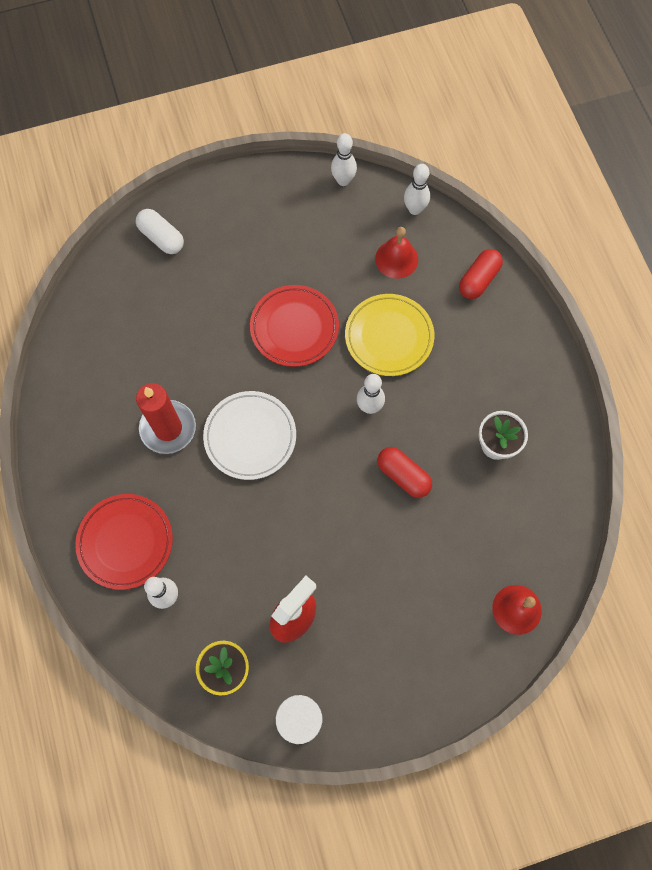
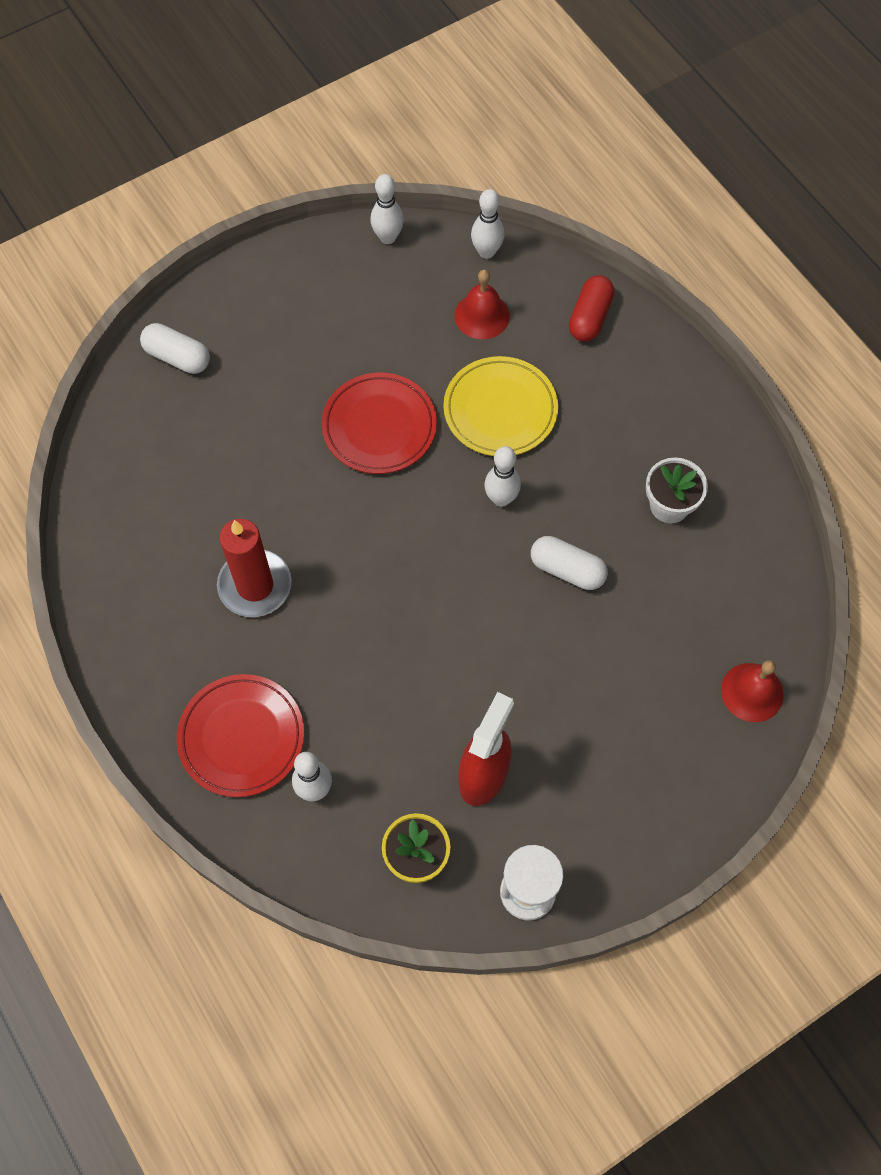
camera: 15 degrees left, 5 degrees down
white plate [203,391,296,480] -> none
red capsule [377,447,432,498] -> white capsule [531,536,608,590]

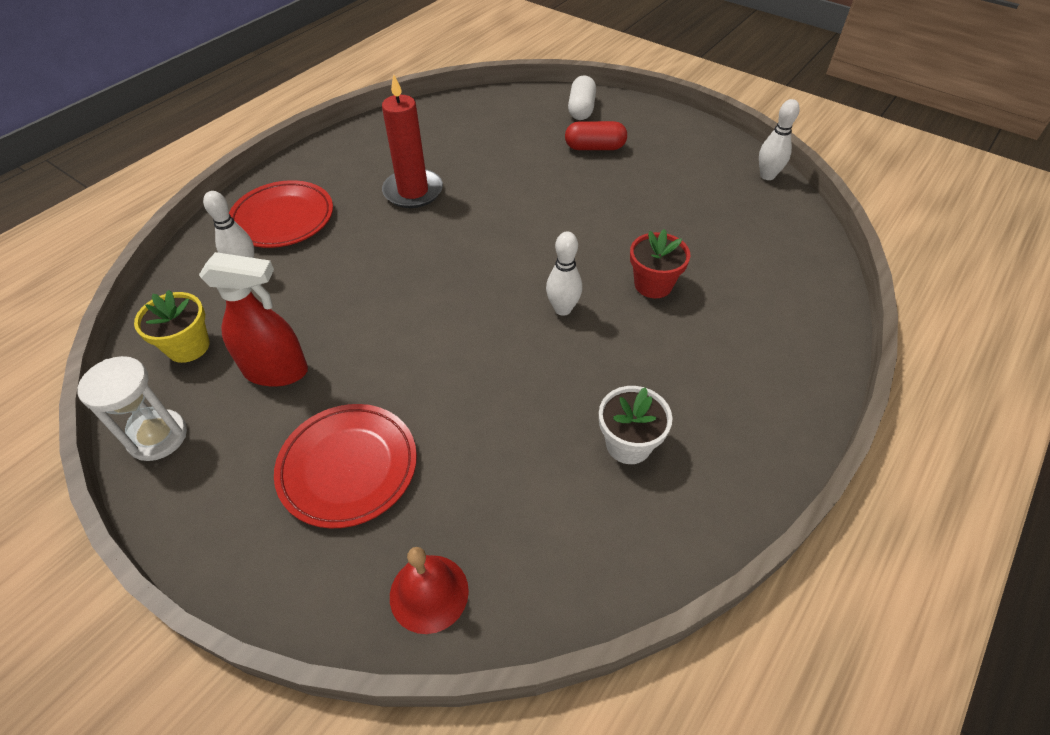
camera: 70 degrees right, 15 degrees down
red plate [321,373,437,474] -> red plate moved to [274,404,417,529]
yellow plate [443,356,558,456] -> red flower pot [630,229,690,298]
red bell [455,270,510,339] -> none
white bowling pin [471,189,504,259] -> none
white capsule [531,536,608,590] -> none
red capsule [569,275,614,342] -> red capsule moved to [565,121,627,150]

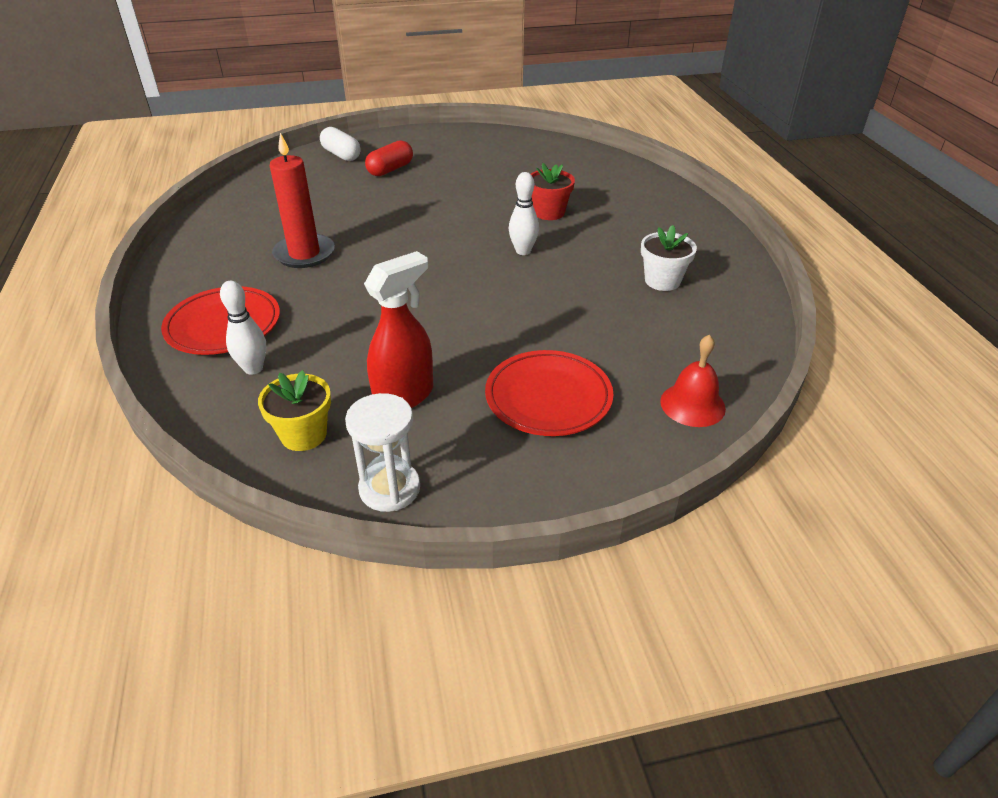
camera: 50 degrees left, 10 degrees down
white bowling pin [759,99,800,180] -> none

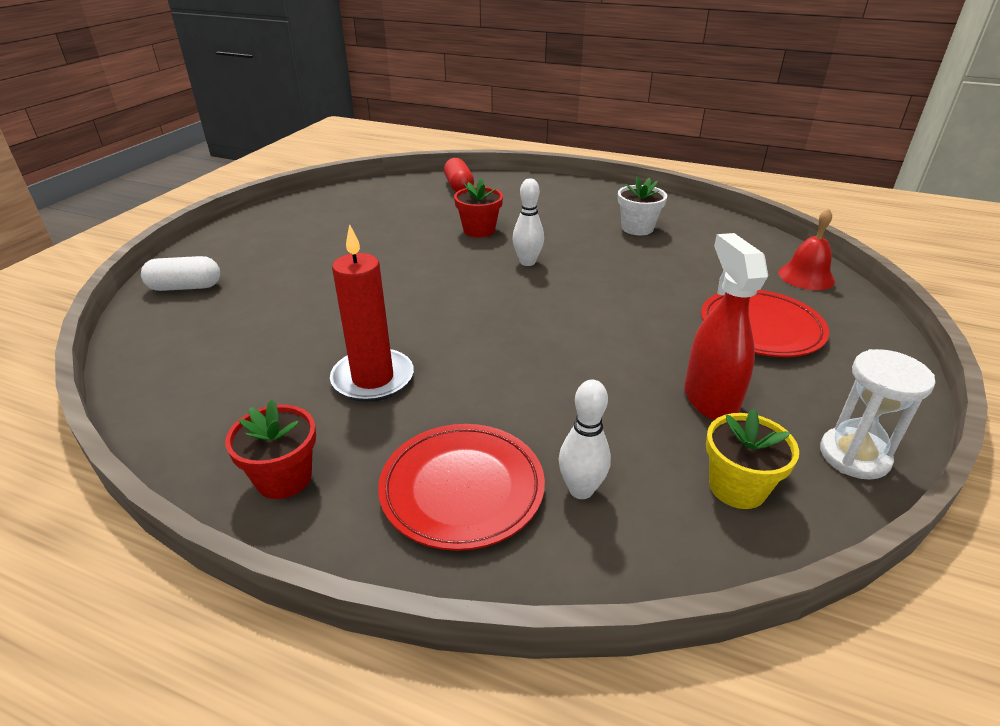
camera: 55 degrees left, 5 degrees down
red capsule [365,140,413,176] -> red capsule moved to [444,158,474,192]
none -> red flower pot [225,400,316,499]

